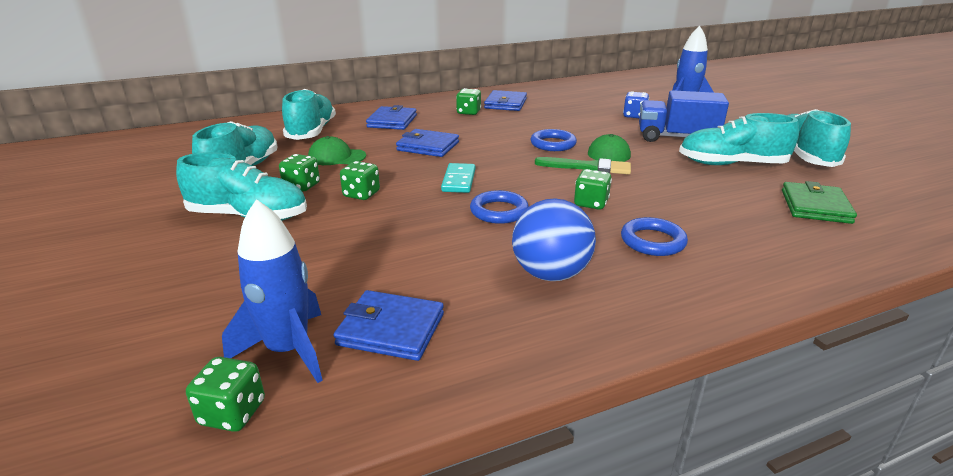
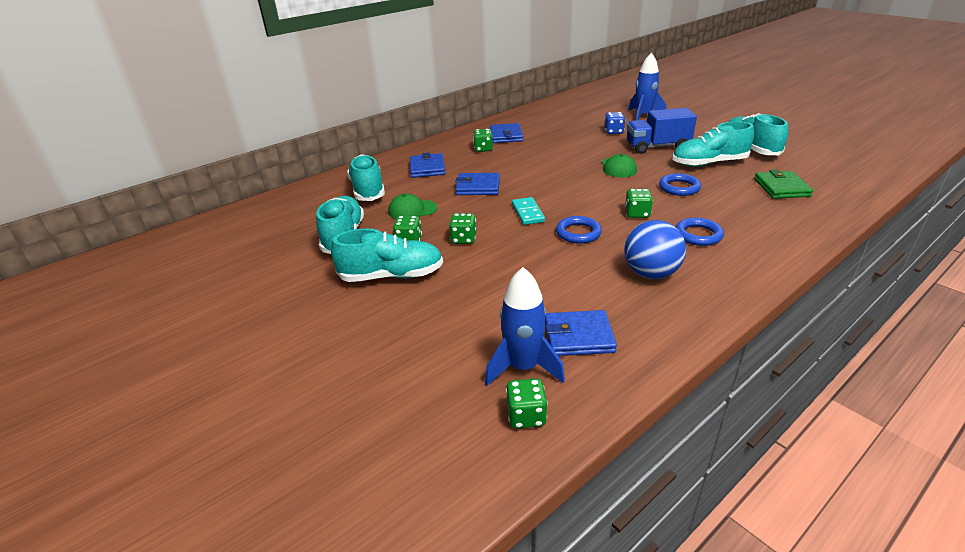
camera: 15 degrees left, 5 degrees up
blue ring [530,129,577,151] -> blue ring moved to [659,173,701,196]
green brush [535,157,631,175] -> none

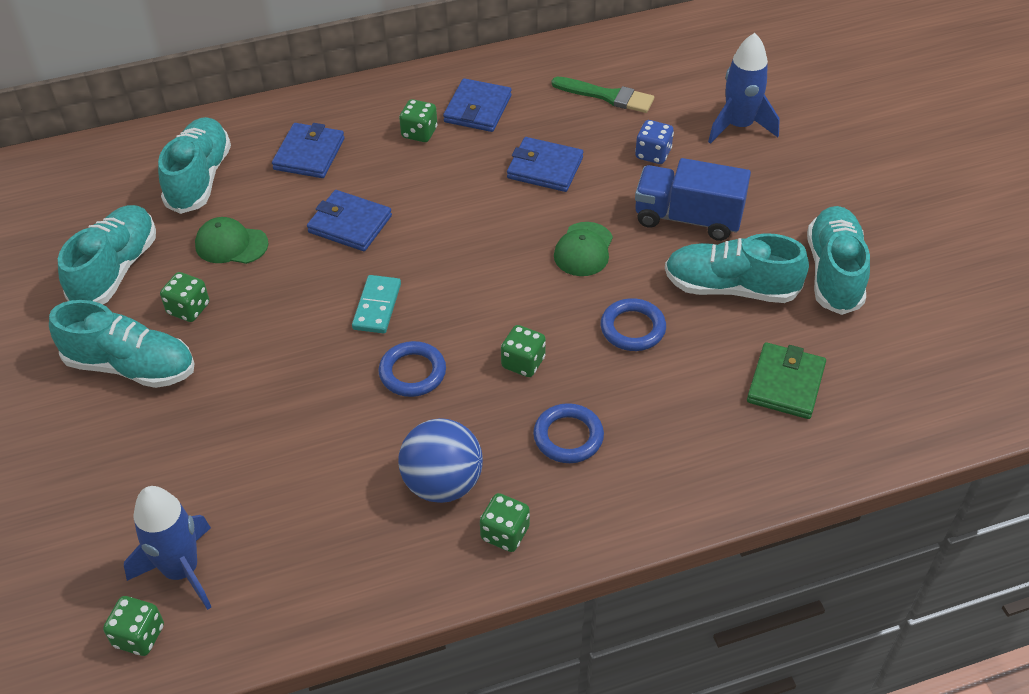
camera: 20 degrees right, 15 degrees up
green dice [449,213,476,244] -> green dice moved to [480,493,530,552]
blue wallet [545,310,617,356] -> blue wallet moved to [507,137,583,192]
none -> green brush [552,77,654,113]

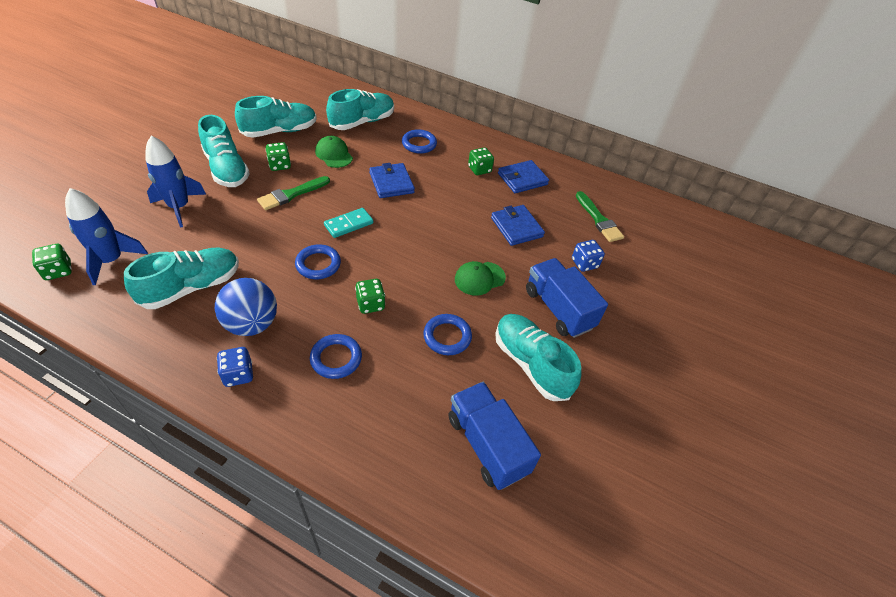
camera: 40 degrees right, 0 degrees up
blue wallet [272,123,345,178] -> blue ring [402,129,437,154]
green dice [480,493,530,552] -> blue dice [217,347,253,387]
blue rocket [708,33,780,144] -> blue rocket moved to [145,136,206,228]
green wallet [747,342,826,419] -> blue truck [448,382,541,490]
turquoise shoe [807,206,870,315] -> turquoise shoe moved to [124,248,239,309]
none -> green brush [257,176,330,210]

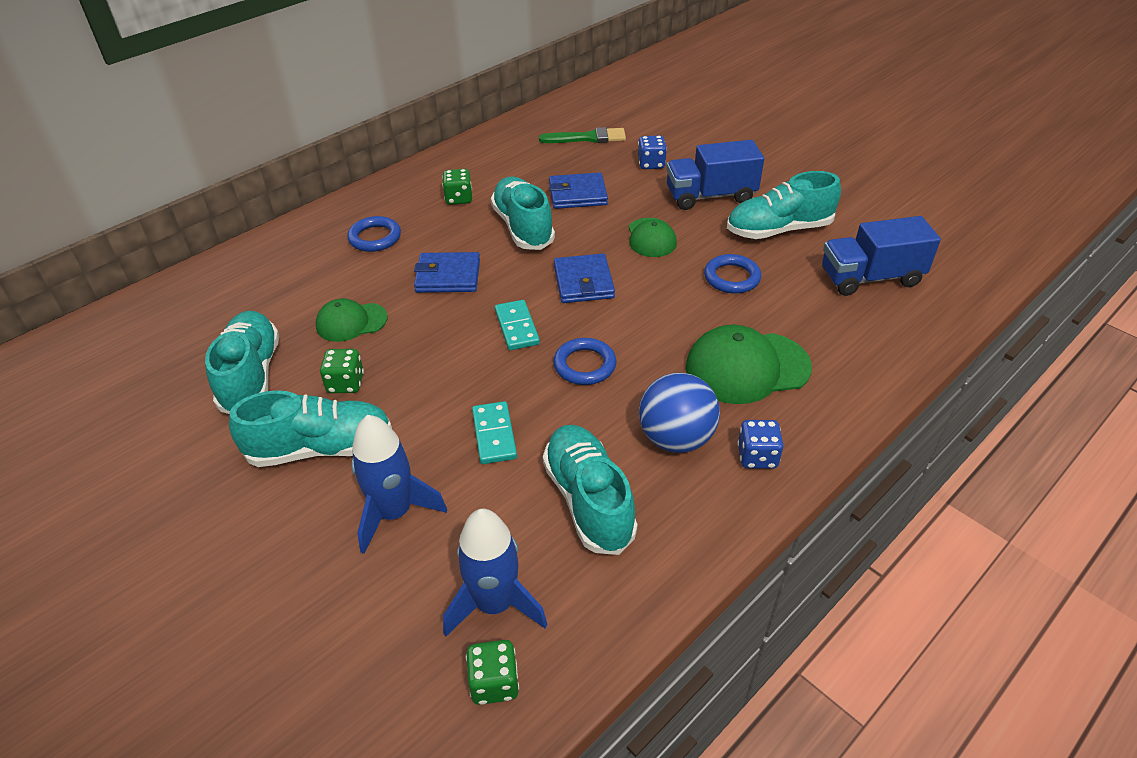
camera: 65 degrees left, 5 degrees down
green brush [257,176,330,210] -> none
blue ring [310,334,362,379] -> green cap [686,325,812,404]
turquoise shoe [326,89,394,130] -> turquoise shoe moved to [491,177,555,250]
green dice [355,279,385,314] -> none
blue wallet [498,160,549,193] -> blue wallet moved to [554,254,615,303]
none -> turquoise domino [472,401,517,464]

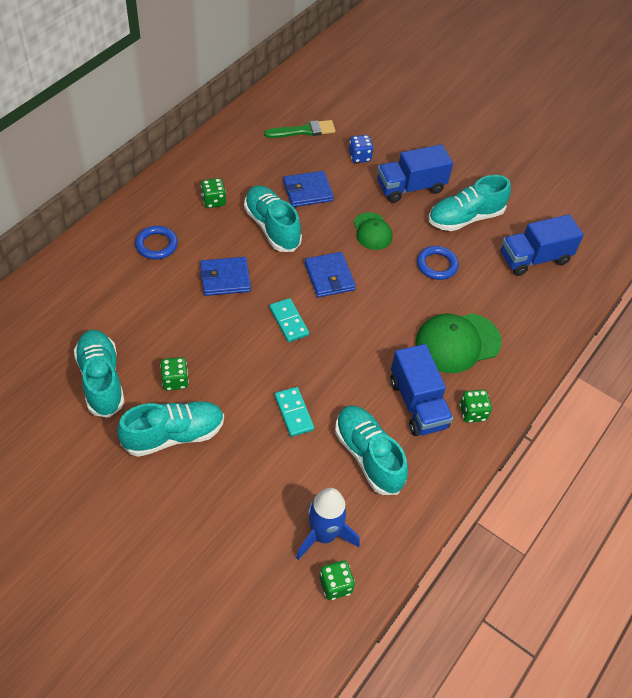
camera: 15 degrees left, 10 degrees up
green cap [315,298,388,342] -> none
blue rocket [351,415,447,554] -> none
blue ring [553,338,616,385] -> none
blue ball [639,373,720,453] -> blue truck [390,344,453,436]
blue dice [737,420,784,469] -> green dice [460,390,492,423]

